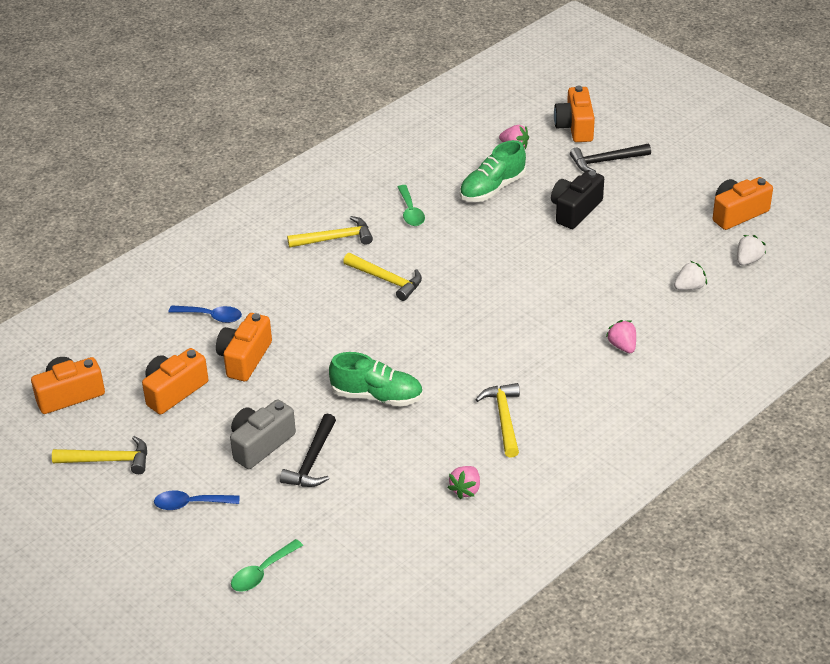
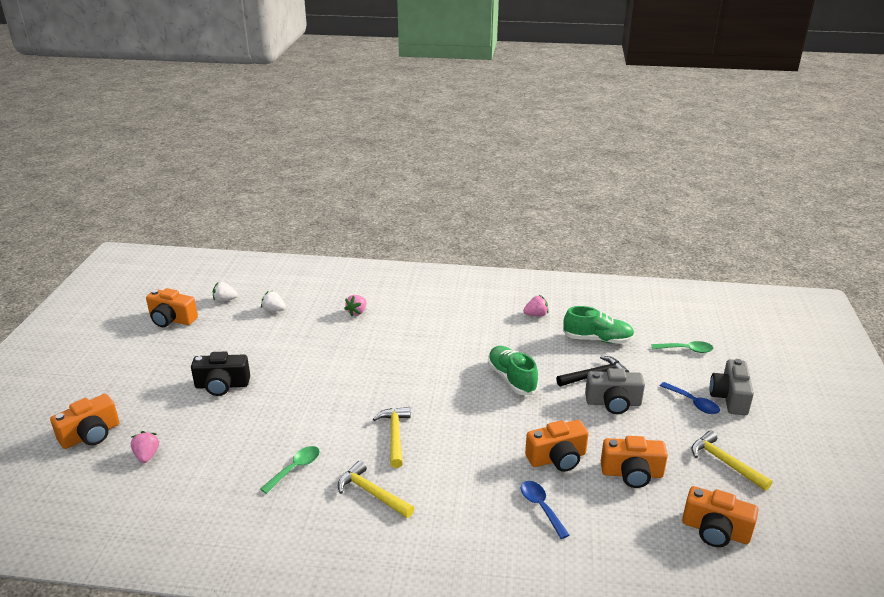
camera: 130 degrees left, 10 degrees down
green shoe [460,140,526,202] -> green shoe moved to [563,306,635,344]
yellow hammer [475,383,520,458] -> none
black hammer [570,144,651,172] -> none
none -> grey camera [710,359,754,415]

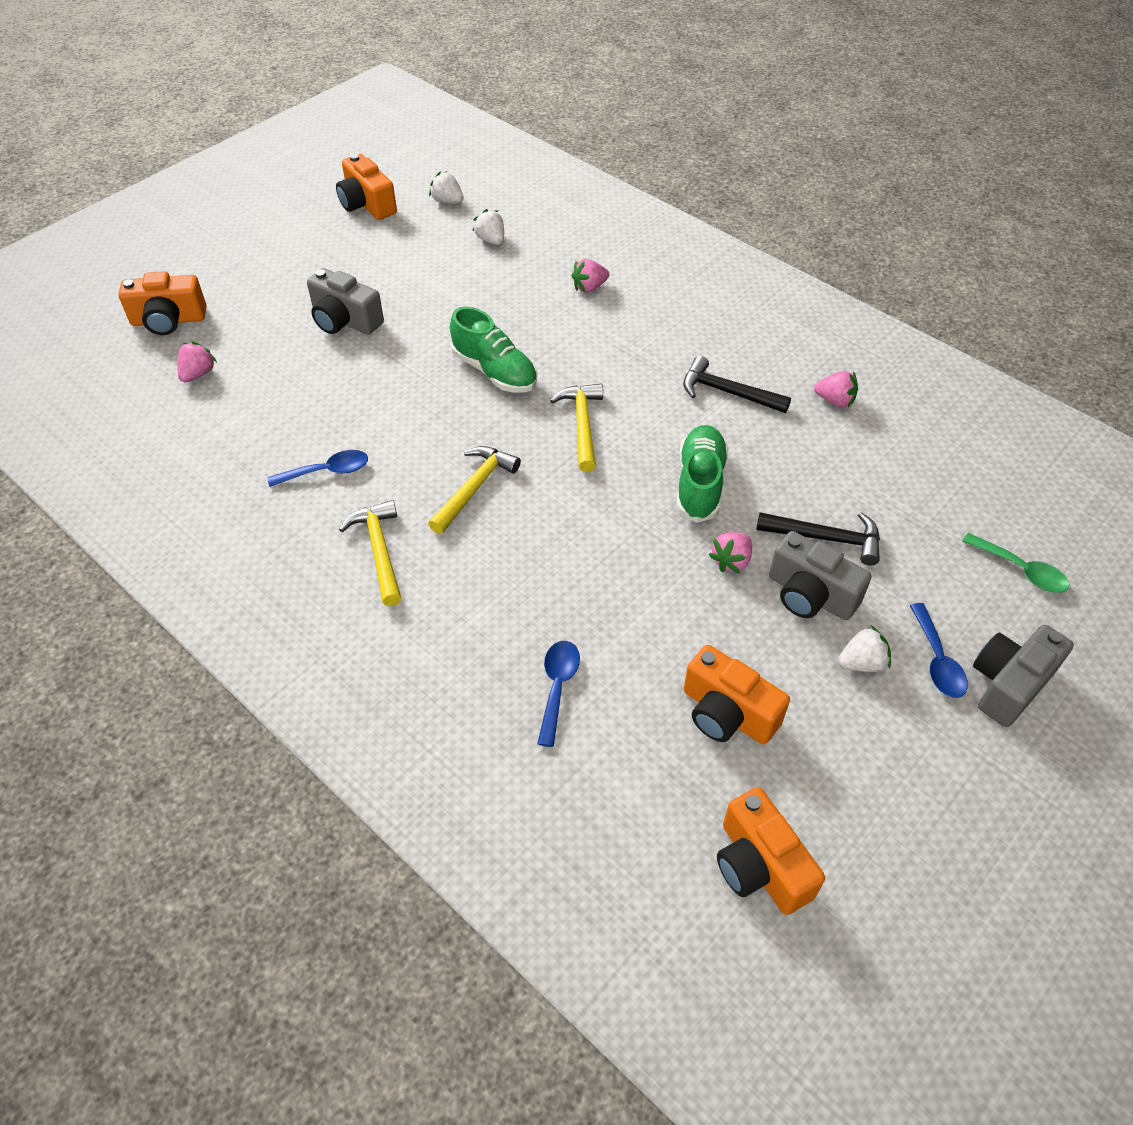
camera: 35 degrees right, 20 degrees up
black camera [191,352,250,396] -> grey camera [307,268,384,335]
green spoon [260,446,320,494] -> blue spoon [267,450,368,487]
orange camera [525,420,589,472] -> none
green shoe [563,306,635,344] -> green shoe moved to [450,306,537,393]
yellow hammer [691,431,772,491] -> yellow hammer moved to [550,384,603,472]
none -> black hammer [683,356,791,413]
none -> pink strawberry [709,532,752,573]
none -> white strawberry [838,626,891,672]

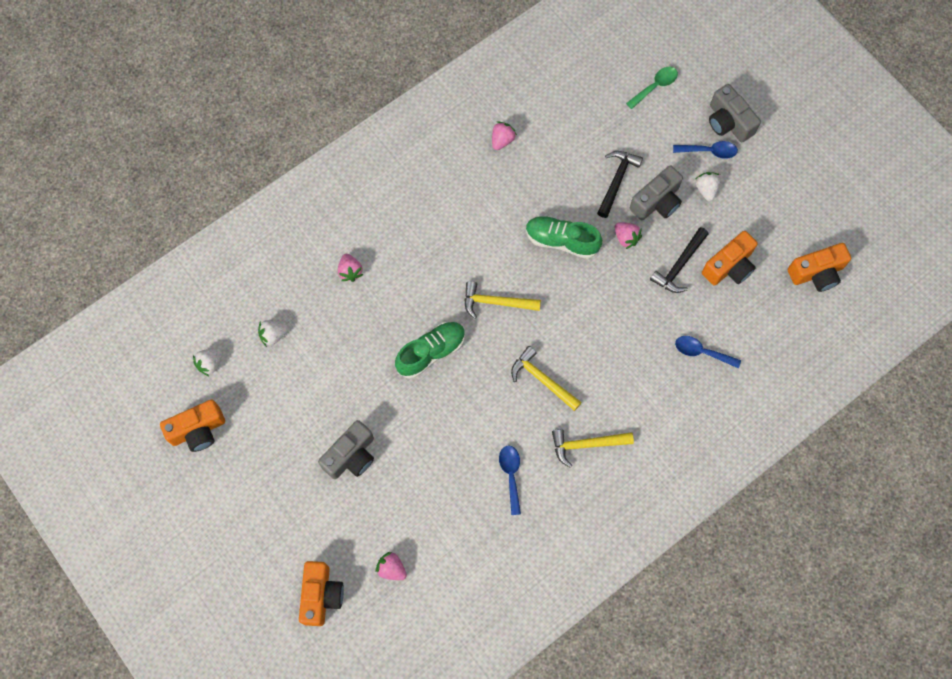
camera: 80 degrees left, 20 degrees up
black hammer [683,356,791,413] -> black hammer moved to [650,227,709,293]

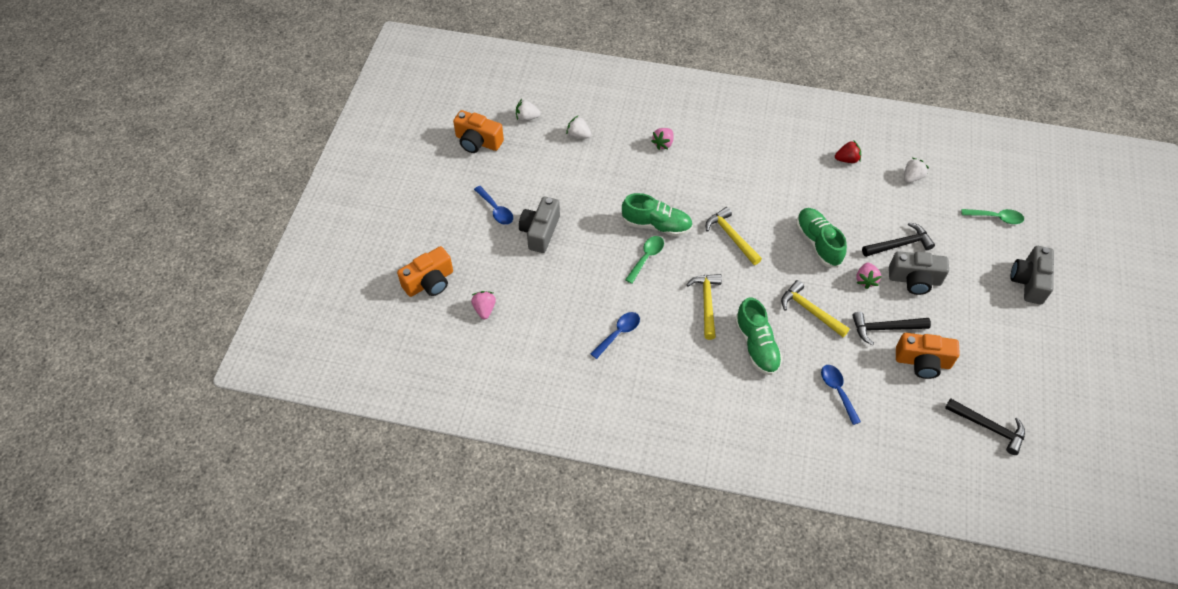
camera: 50 degrees right, 15 degrees down
grey camera [318,420,374,479] -> grey camera turned 105 degrees clockwise [519,197,560,253]
pink strawberry [492,121,517,150] -> red strawberry [835,141,861,163]
yellow hammer [552,429,634,468] -> yellow hammer moved to [781,280,850,337]
blue spoon [673,141,738,159] -> blue spoon moved to [474,186,513,225]
white strawberry [696,172,721,201] -> white strawberry moved to [904,158,929,183]
orange camera [788,243,851,292] -> black hammer [945,398,1025,455]
none -> green spoon [625,236,664,284]
none -> green shoe [735,297,783,375]

